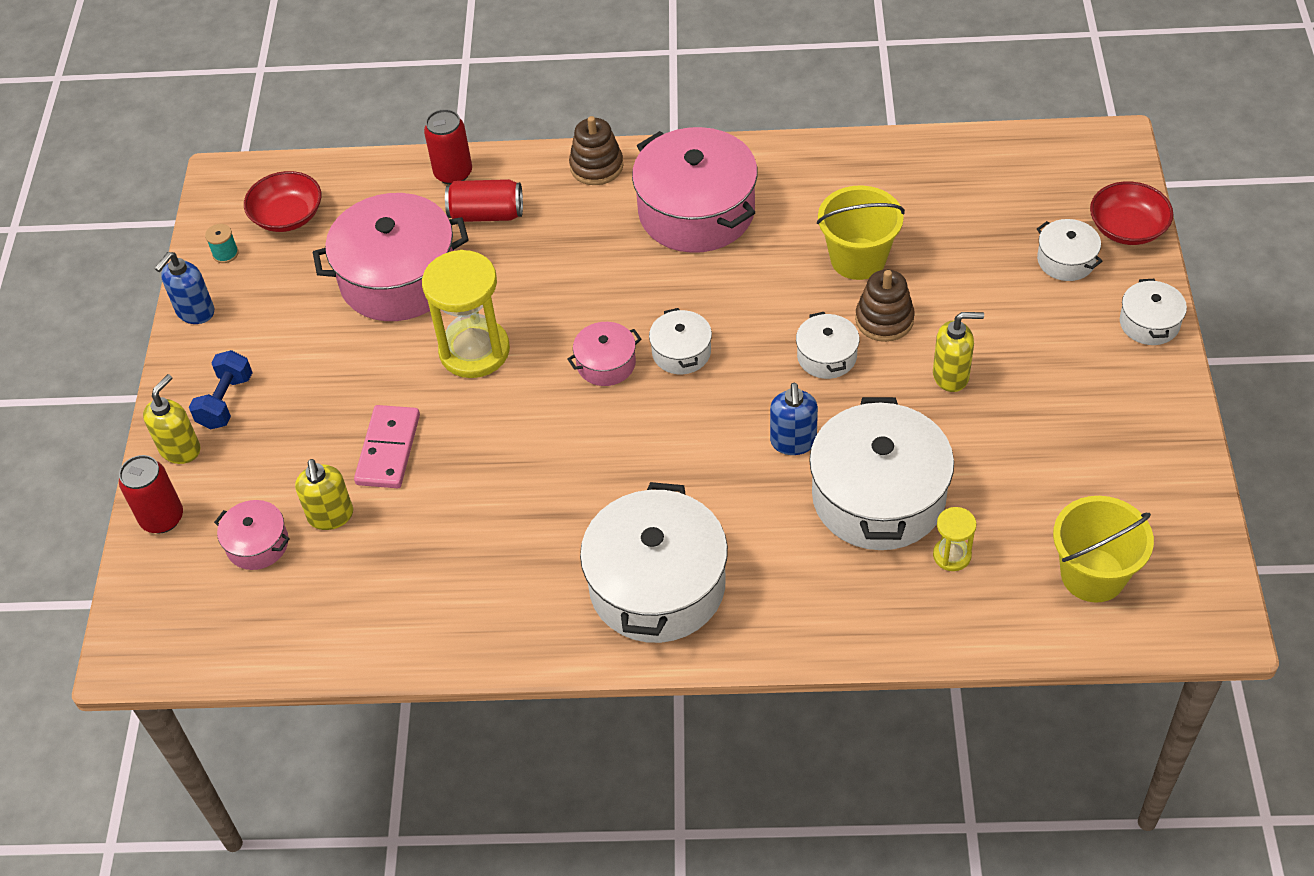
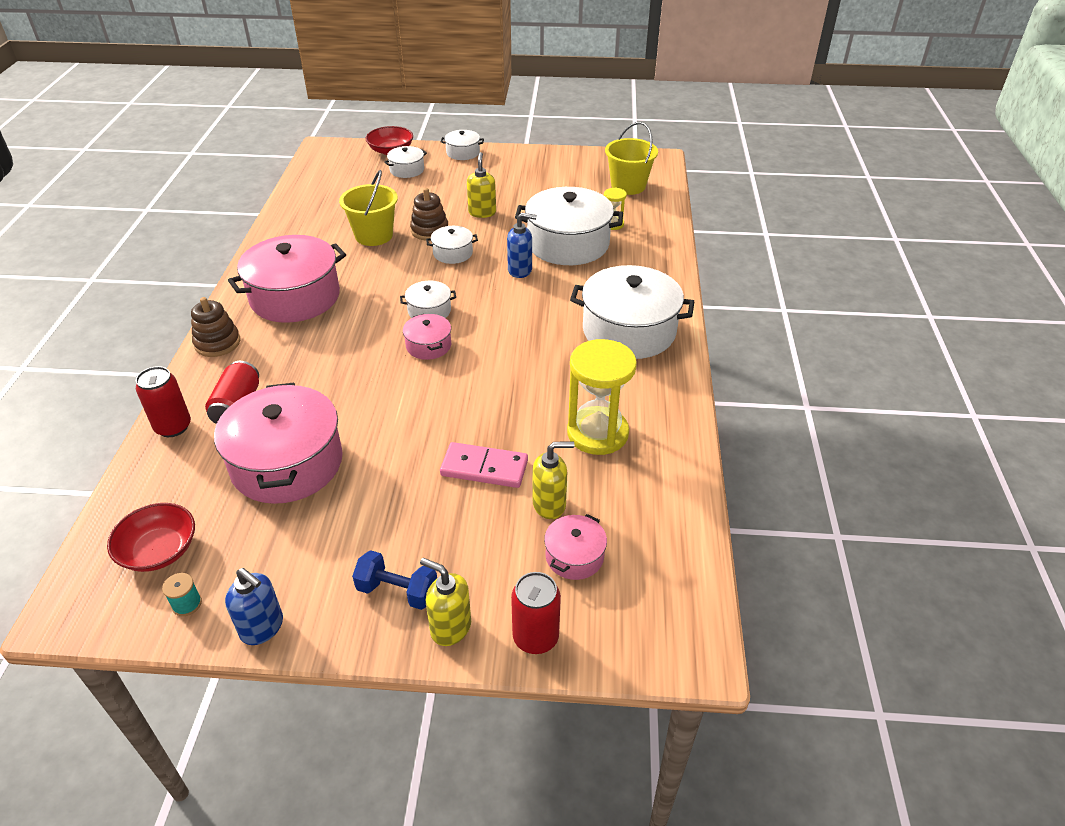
camera: 90 degrees left, 10 degrees down
yellow hourglass [422,250,510,378] -> yellow hourglass moved to [567,339,637,455]

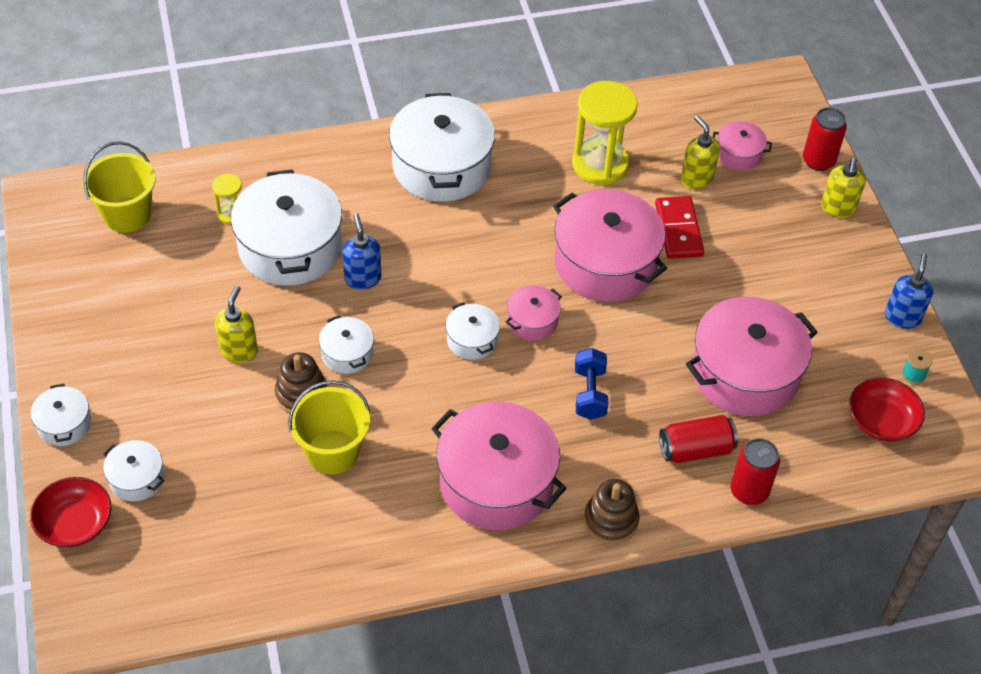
camera: 110 degrees left, 10 degrees up
blue dumbbell [352,550,437,610] -> blue dumbbell moved to [575,348,608,420]
pink domino [440,442,528,488] -> red domino [655,196,704,259]
yellow soap dispenser [467,152,496,218] -> yellow soap dispenser turned 120 degrees clockwise [215,286,258,363]
none -> pink pot [553,189,667,302]

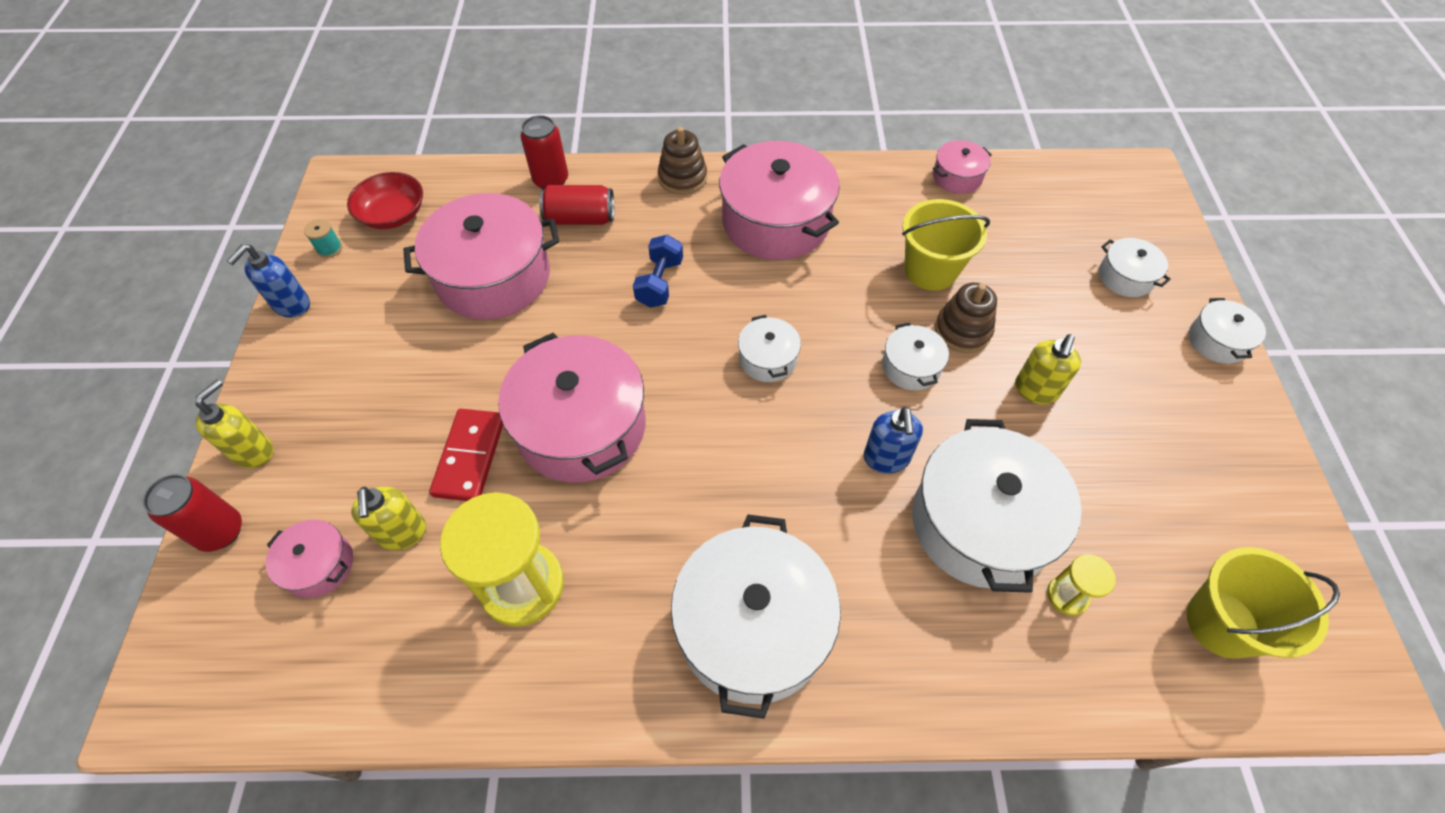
camera: 165 degrees left, 5 degrees up
red bowl [30,477,111,547] -> none
pink pot [506,285,562,341] -> pink pot moved to [933,140,992,194]

